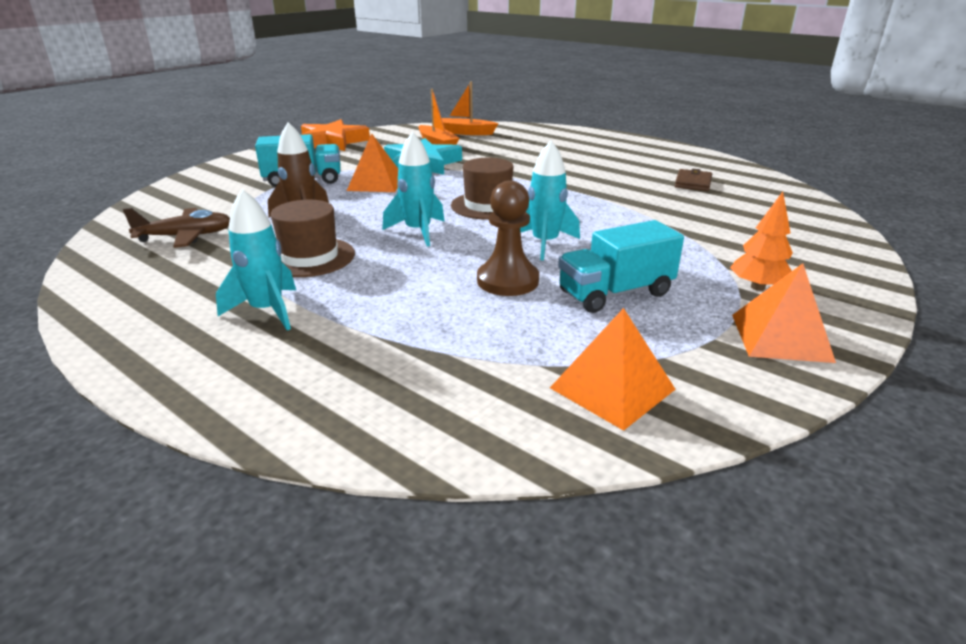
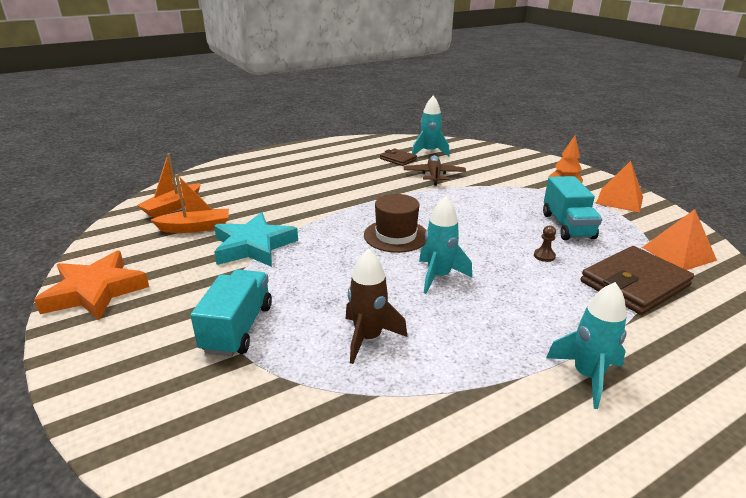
camera: 70 degrees left, 0 degrees up
brown plane [123,208,230,248] -> brown plane moved to [404,155,466,186]
brown hat [271,200,355,277] -> none
orange pyramid [347,133,398,192] -> none
brown pawn [477,180,539,296] -> brown pawn [534,225,556,262], size x0.47
turquoise rocket [520,141,580,260] -> turquoise rocket moved to [412,96,450,156]
none -> brown wallet [581,246,694,315]

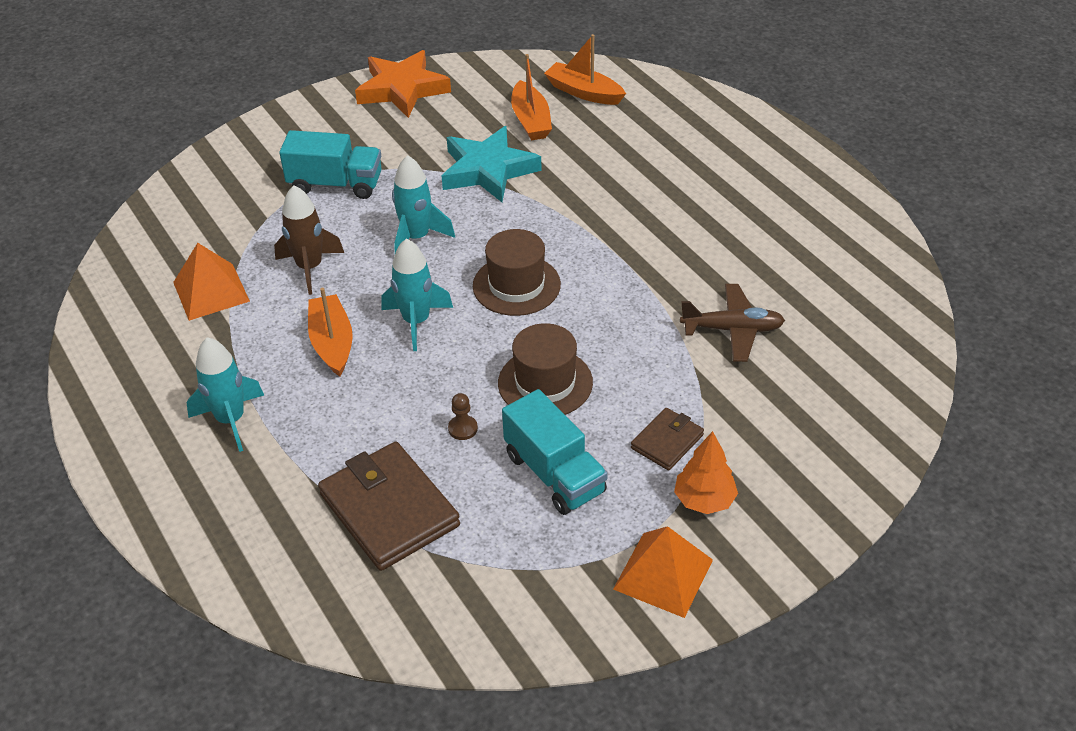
camera: 90 degrees right, 15 degrees up
brown wallet [380,148,417,166] -> brown wallet moved to [631,408,704,471]
turquoise rocket [412,96,450,156] -> turquoise rocket moved to [392,155,455,253]
turquoise truck [543,176,602,240] -> turquoise truck turned 120 degrees counterclockwise [502,389,608,515]
orange pyramid [642,209,717,270] -> orange pyramid moved to [173,243,250,321]
none -> orange boat [308,288,353,377]
none -> brown hat [498,323,593,415]

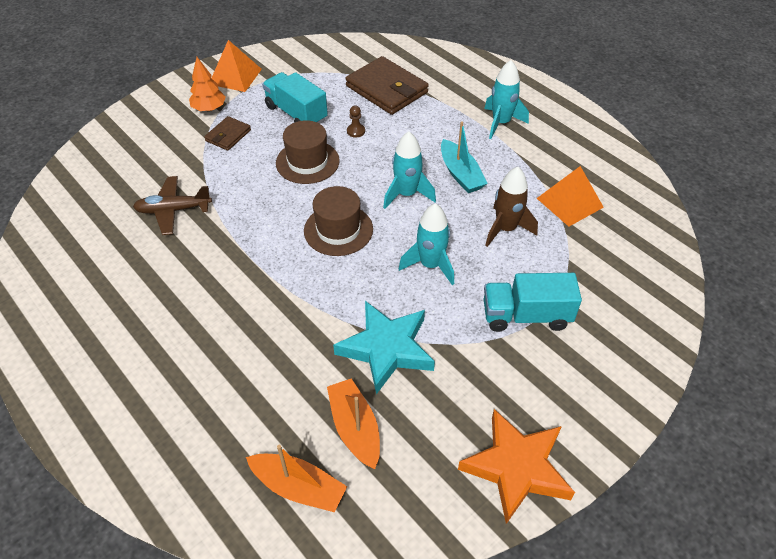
camera: 170 degrees right, 5 degrees up
orange boat [308,288,353,377] -> turquoise boat [441,121,488,193]

